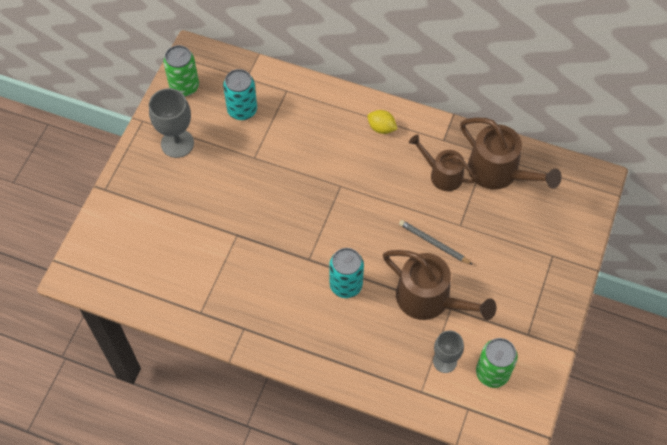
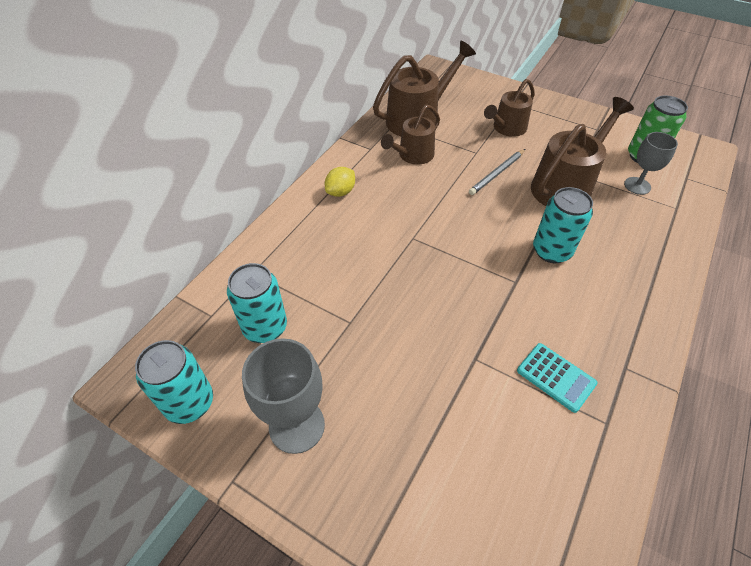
camera: 80 degrees left, 10 degrees down
green can [163,45,199,97] -> turquoise can [135,340,213,424]
none -> brown watering can [484,79,535,137]
none -> turquoise calculator [517,343,597,413]

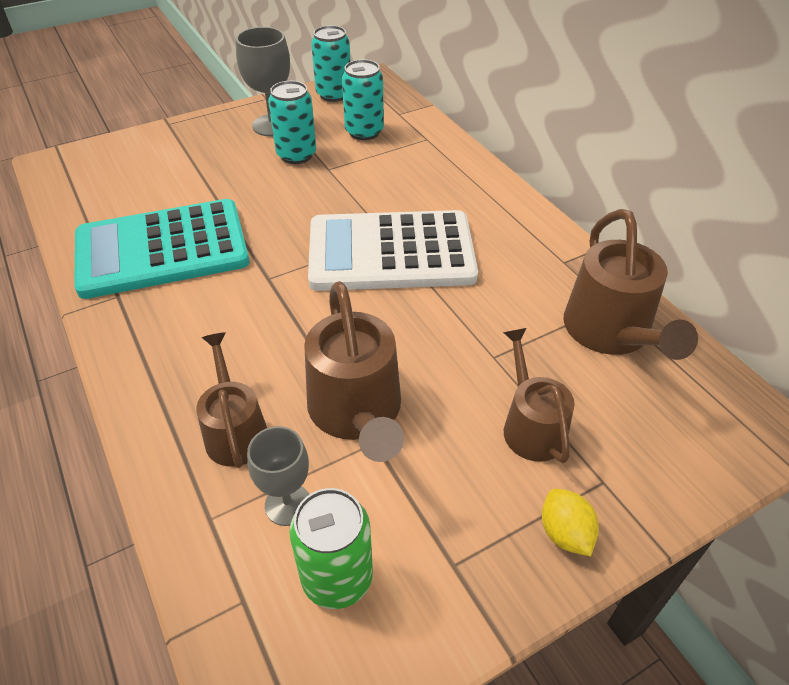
camera: 120 degrees right, 5 degrees down
yellow lemon [325,167,355,197] -> yellow lemon moved to [542,489,599,557]
brown watering can [381,105,440,165] -> brown watering can moved to [196,332,267,468]
grey pencil [469,149,525,195] -> none
turquoise calculator [517,343,597,413] -> turquoise calculator [74,199,249,299], size x2.44
turquoise can [533,187,593,263] -> turquoise can moved to [268,81,316,164]
none -> white calculator [308,210,478,291]

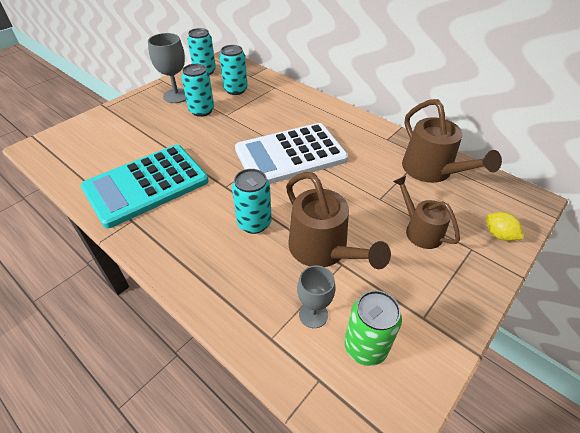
camera: 20 degrees left, 0 degrees up
brown watering can [196,332,267,468] -> none
yellow lemon [542,489,599,557] -> yellow lemon moved to [486,212,524,241]
none -> turquoise can [232,169,272,234]

